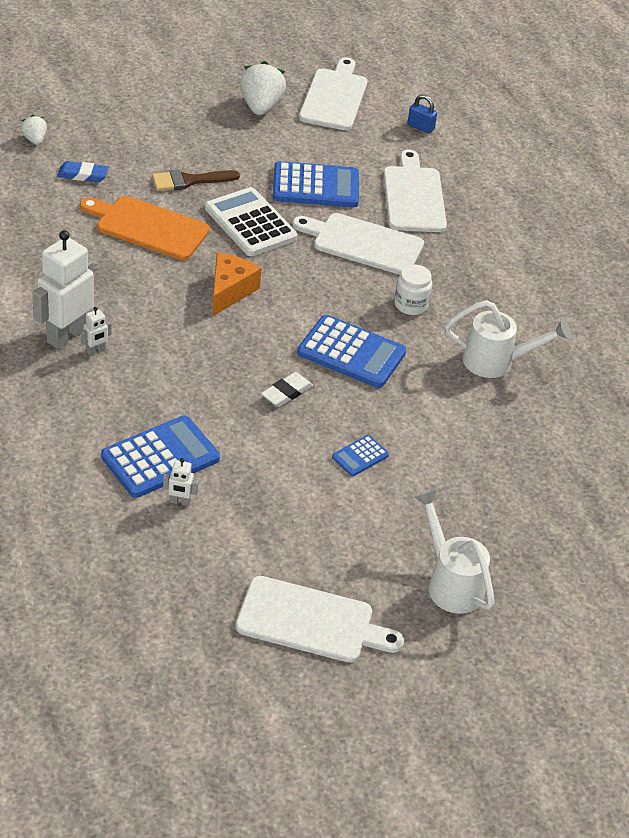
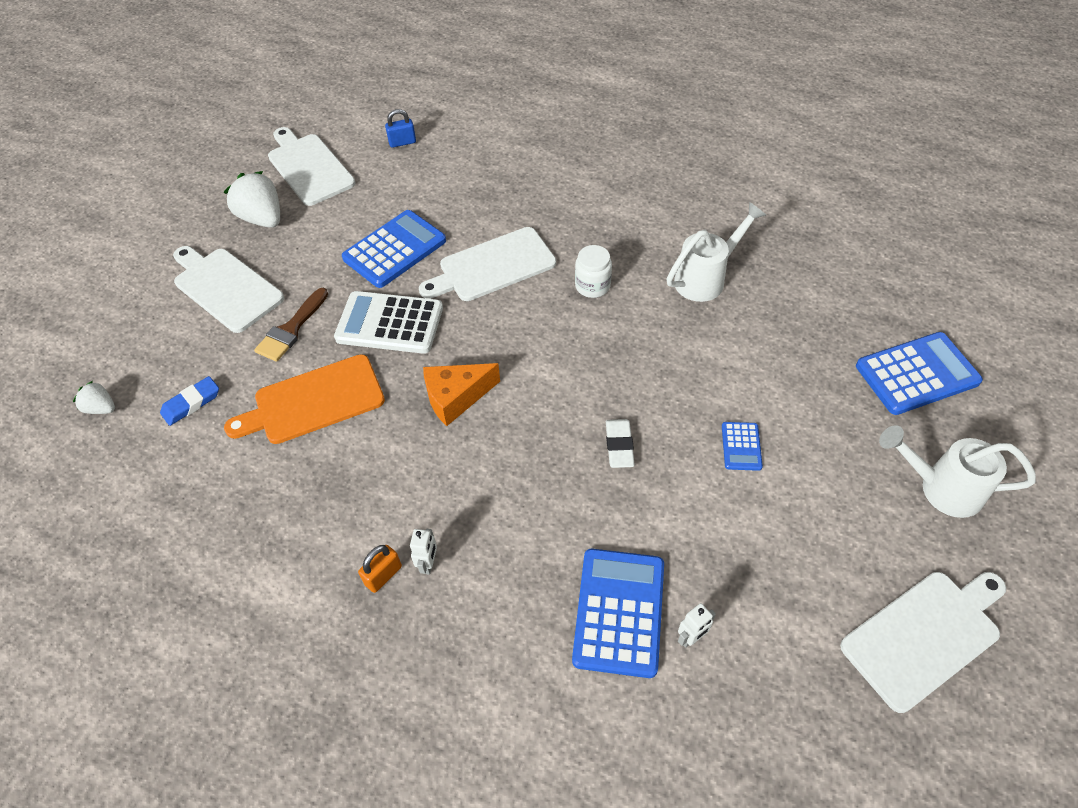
camera: 40 degrees left, 10 degrees up
white robot [32,230,94,349] -> orange padlock [358,545,402,593]
orange cheese [212,253,262,316] -> orange cheese turned 90 degrees counterclockwise [423,363,500,426]
blue calculator [297,315,406,388] -> blue calculator moved to [856,332,983,415]
white cutting board [383,149,447,232] -> white cutting board moved to [173,246,284,333]

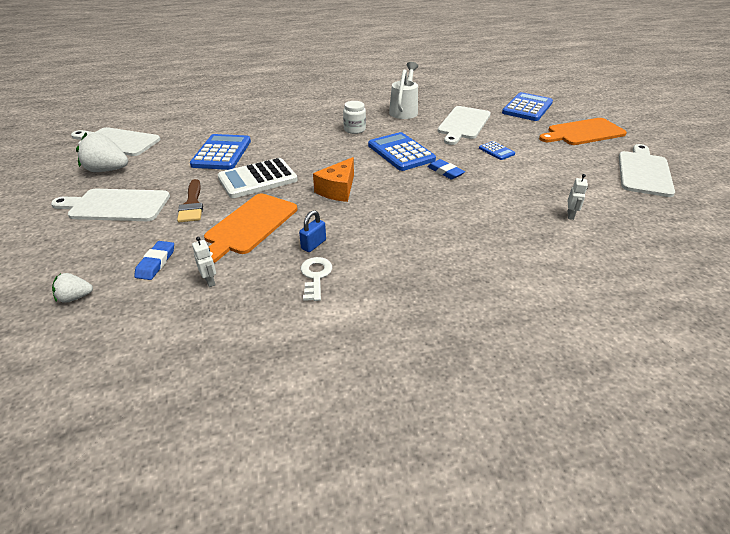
camera: 40 degrees left, 15 degrees down
orange padlock [358,545,402,593] -> none
blue padlock [385,109,416,148] -> blue padlock moved to [299,210,326,252]
white robot [410,529,437,575] -> white robot moved to [192,237,216,287]
white cutting board [419,227,556,301] -> white cutting board moved to [438,106,491,145]
blue calculator [572,549,664,678] -> blue calculator moved to [368,132,436,171]
white eraser [606,419,635,468] -> blue eraser [427,159,465,180]
white watering can [879,425,1036,518] -> orange cutting board [539,118,627,145]
none -> white key [301,257,332,301]

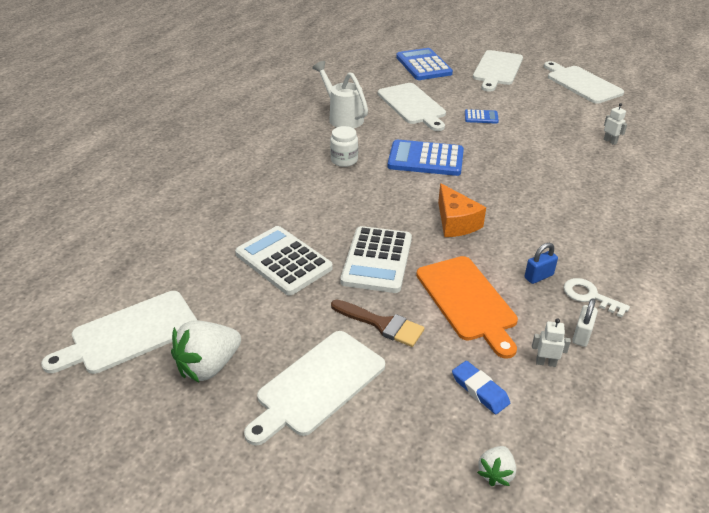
camera: 50 degrees left, 0 degrees up
blue calculator [190,134,251,170] -> white calculator [235,226,333,296]
blue padlock [299,210,326,252] -> blue padlock turned 75 degrees clockwise [525,243,558,284]
blue eraser [427,159,465,180] -> none
orange cutting board [539,118,627,145] -> white cutting board [473,50,523,92]
none -> white padlock [572,298,598,347]

